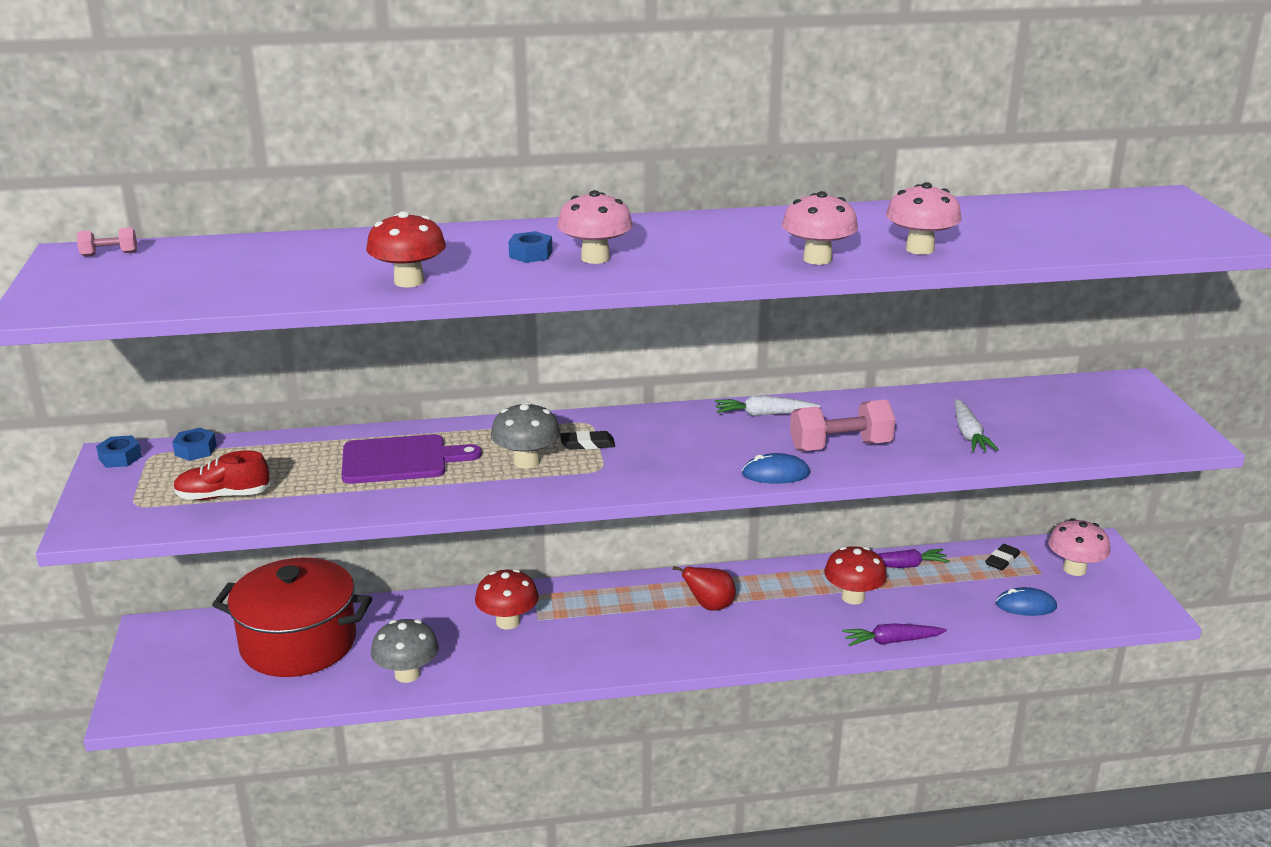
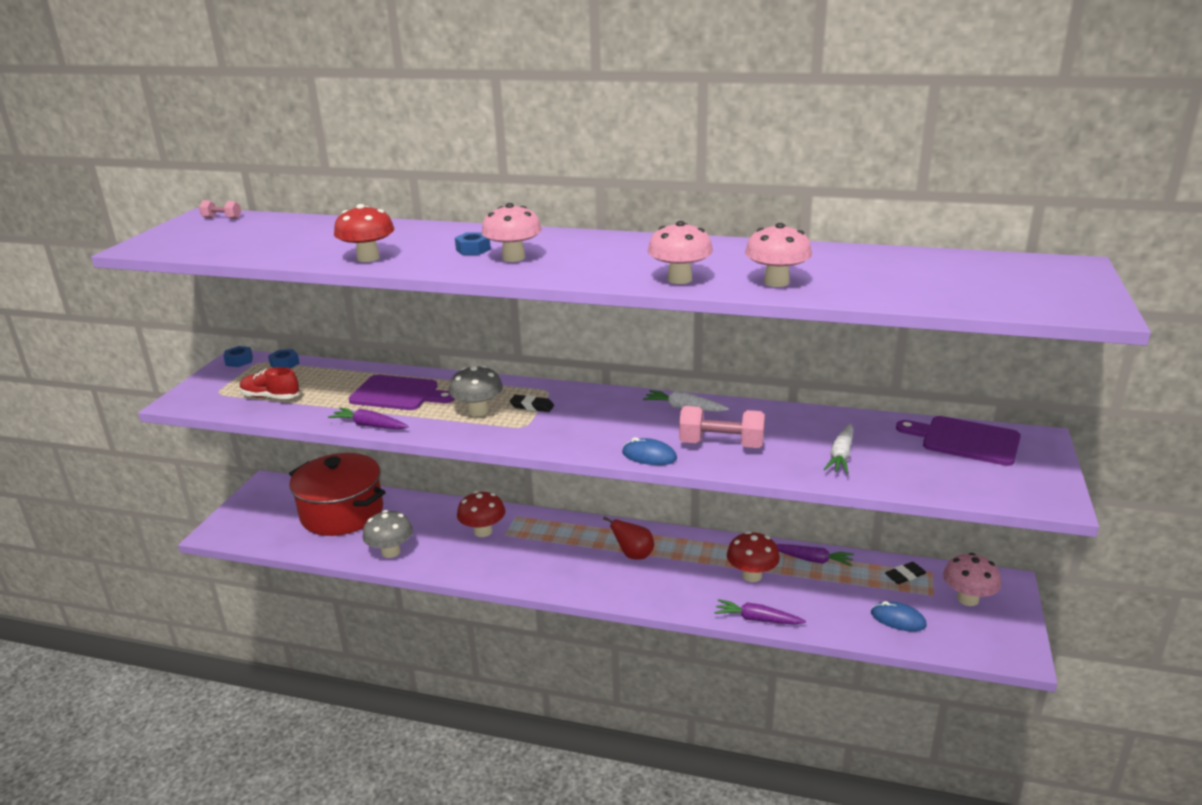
camera: 25 degrees right, 0 degrees up
none -> purple carrot [328,407,409,429]
none -> purple cutting board [896,416,1021,466]

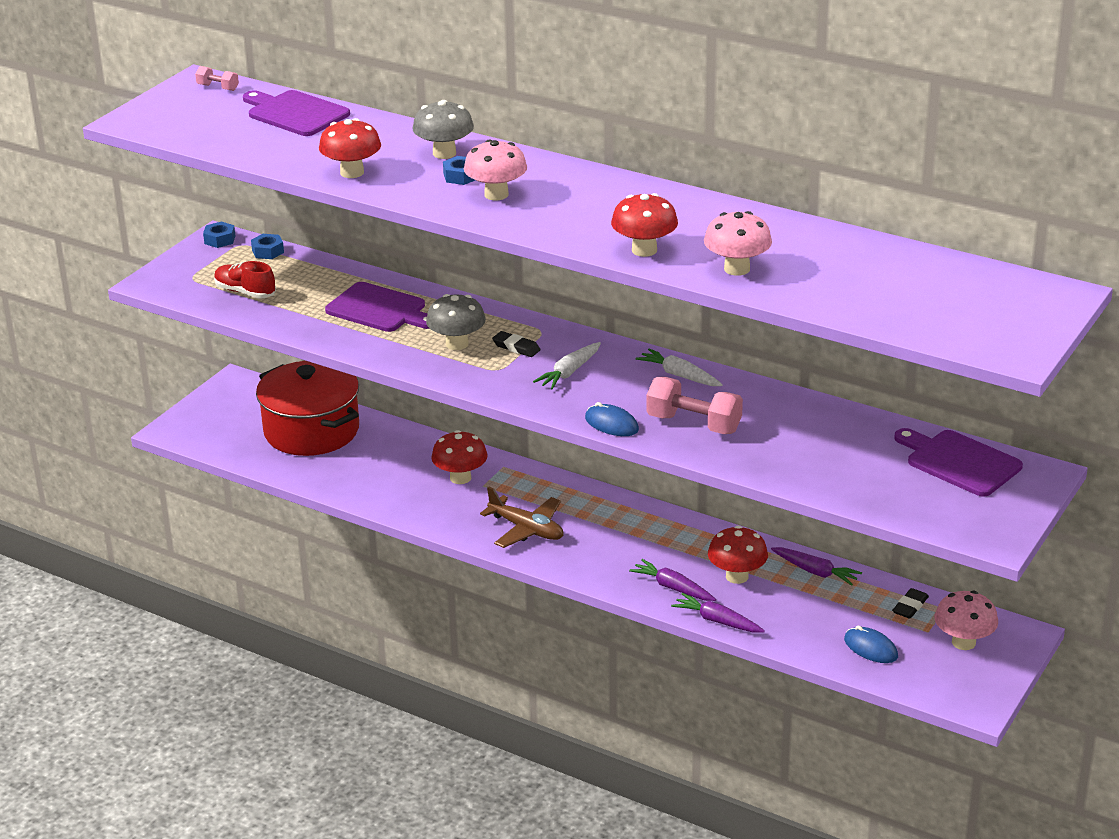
camera: 15 degrees right, 5 degrees up
purple carrot [328,407,409,429] -> purple carrot moved to [629,559,716,601]
grey mushroom [362,510,413,558] -> grey mushroom moved to [412,100,474,159]
red pear [603,516,654,560] -> none
pink mushroom [648,221,713,284] -> red mushroom [611,193,678,257]
white carrot [824,424,854,474] -> white carrot moved to [533,342,601,389]
black eraser [885,562,926,584] -> black eraser turned 45 degrees counterclockwise [892,588,929,619]
none -> purple cutting board [243,90,350,136]
none -> brown plane [480,486,563,548]

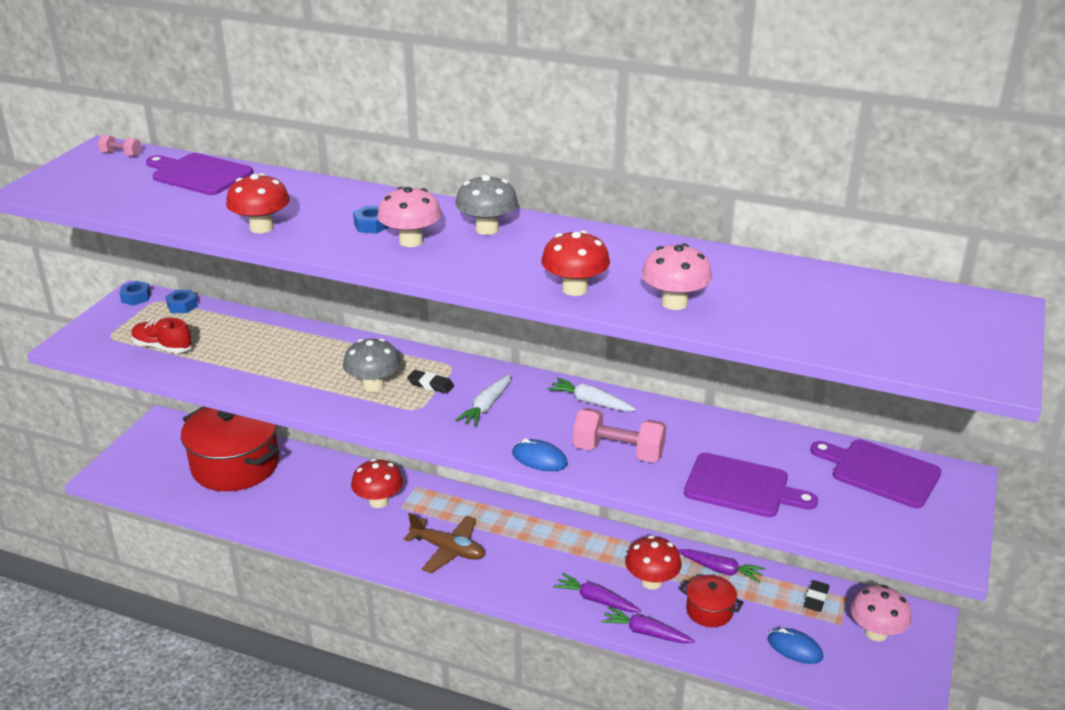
camera: 10 degrees left, 0 degrees up
purple cutting board [325,282,430,332] -> purple cutting board moved to [684,453,818,517]
grey mushroom [412,100,474,159] -> grey mushroom moved to [455,175,518,235]
none -> red pot [680,575,744,627]

